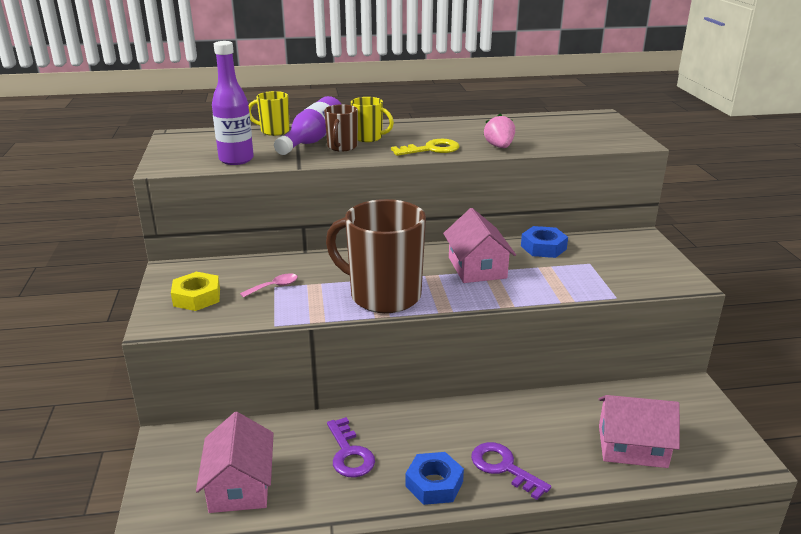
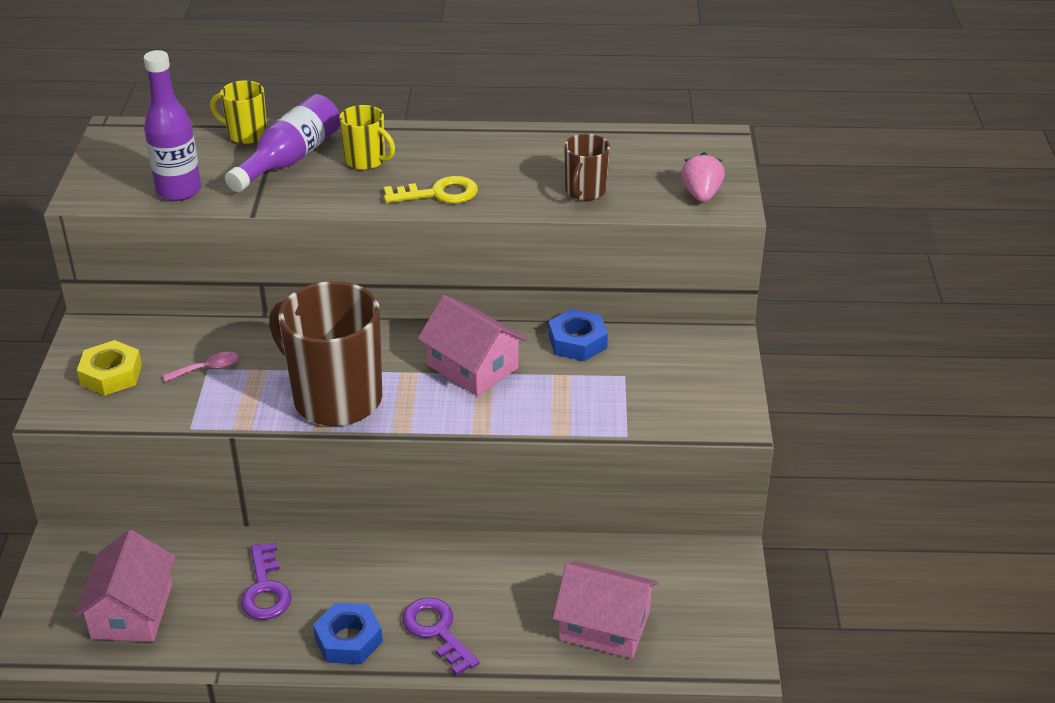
camera: 10 degrees right, 10 degrees up
brown mug [324,104,358,152] -> brown mug moved to [564,134,610,201]
pink house [443,208,516,283] -> pink house turned 45 degrees counterclockwise [418,295,527,396]
pink strawberry [484,114,515,148] -> pink strawberry moved to [681,152,725,202]

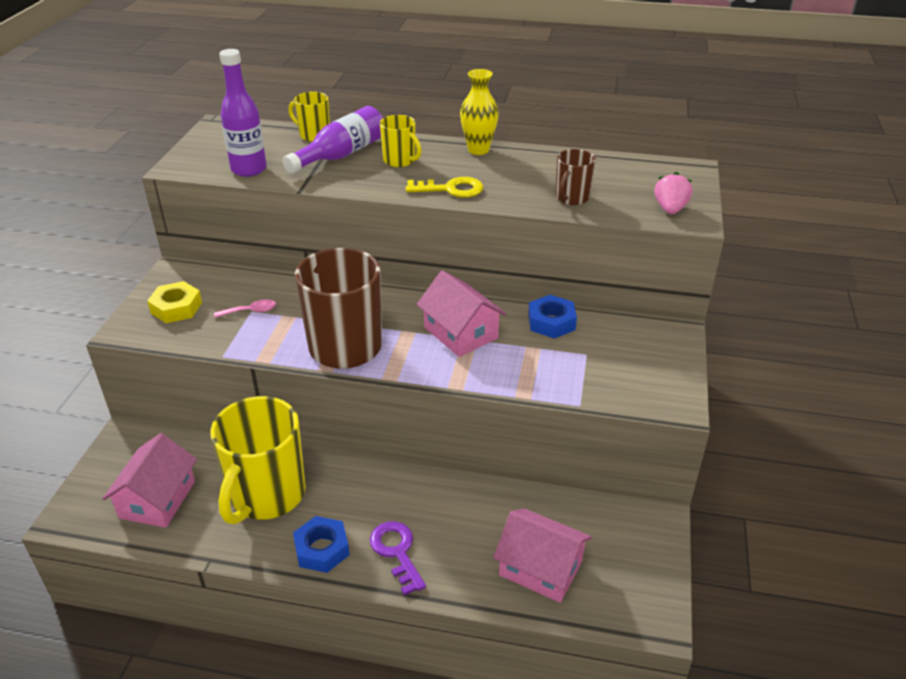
camera: 10 degrees right, 0 degrees up
purple key [241,542,292,620] -> yellow mug [211,396,306,525]
none -> yellow vase [460,69,499,155]

